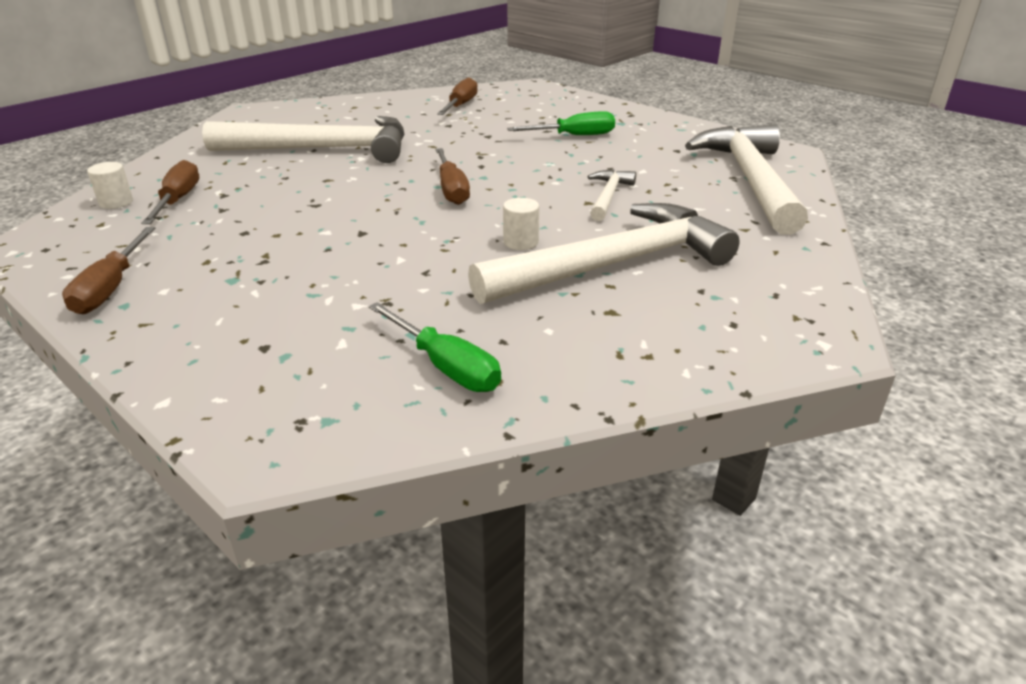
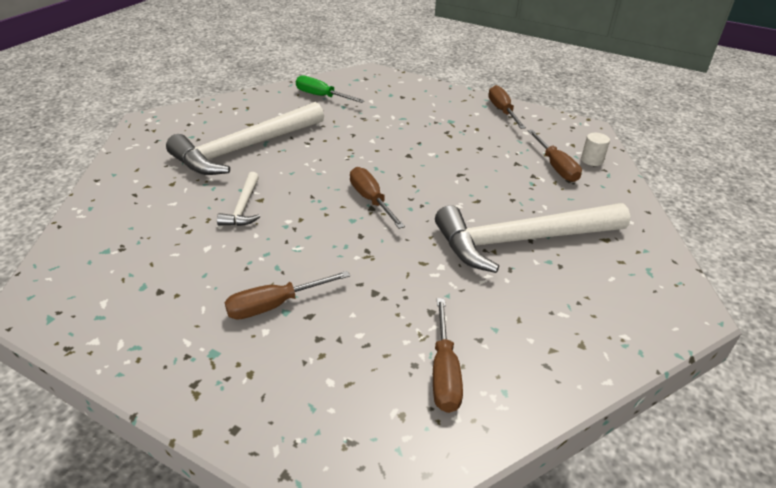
camera: 165 degrees right, 5 degrees up
white cylinder [503,198,539,250] -> none
green screwdriver [507,111,615,135] -> brown screwdriver [225,271,350,320]
white hammer [685,125,808,235] -> none

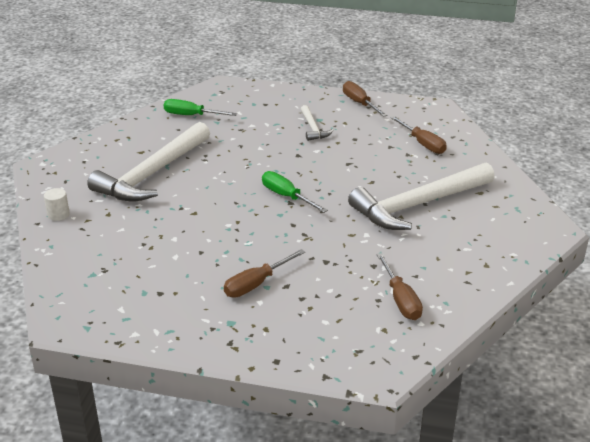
camera: 15 degrees left, 5 degrees down
white hammer [217,172,260,226] -> white hammer moved to [301,105,333,141]
brown screwdriver [350,167,405,229] -> green screwdriver [262,171,328,213]
white cylinder [581,133,610,166] -> white cylinder moved to [44,188,70,221]

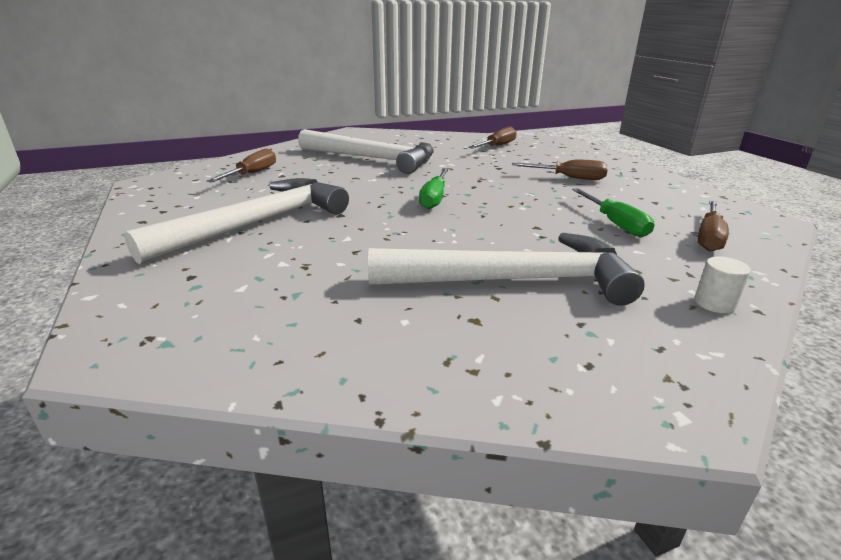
camera: 125 degrees left, 5 degrees down
green screwdriver [164,99,237,116] -> green screwdriver moved to [572,188,655,237]
white hammer [301,105,333,141] -> white hammer [124,178,349,265], size x2.19
brown screwdriver [343,81,388,117] -> brown screwdriver moved to [698,200,729,252]

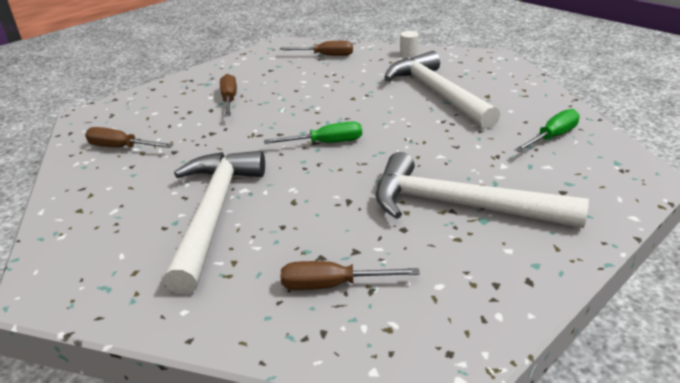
camera: 110 degrees left, 5 degrees up
green screwdriver [572,188,655,237] -> green screwdriver moved to [515,109,580,152]

